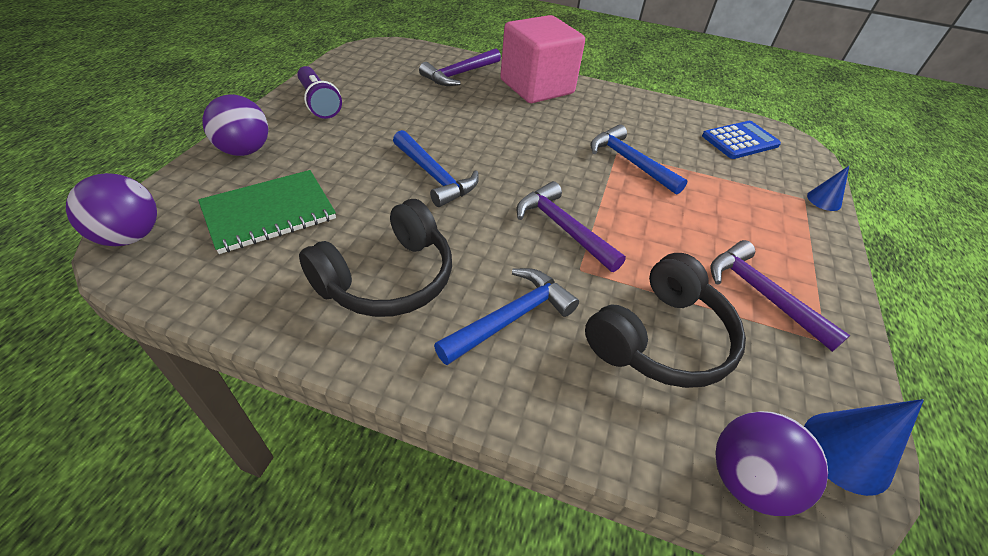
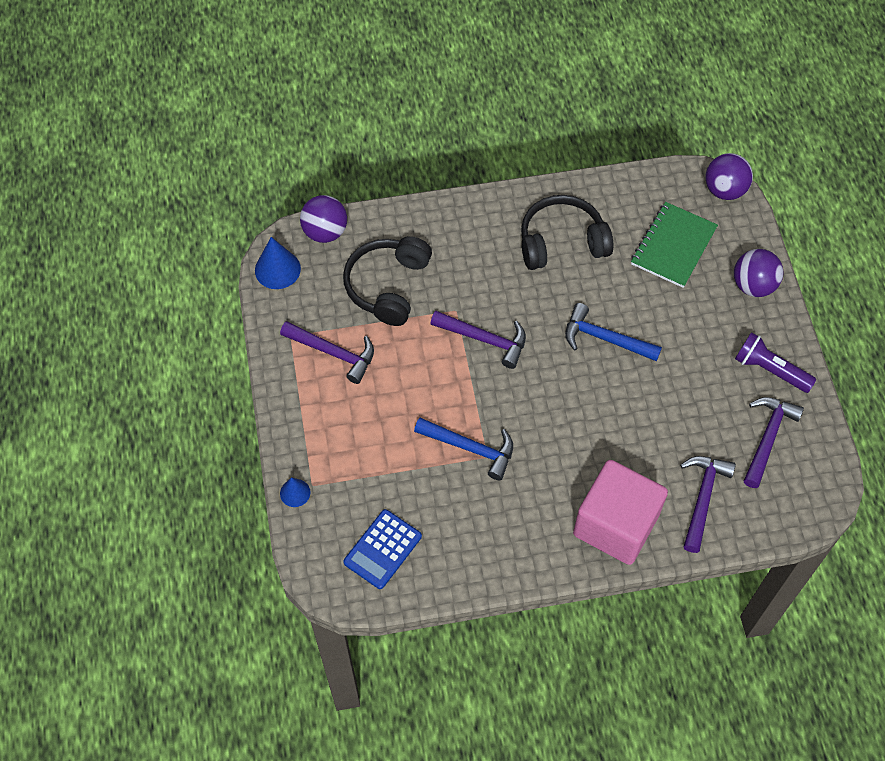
camera: 155 degrees right, 15 degrees up
black headphones [299,199,452,317] -> black headphones turned 60 degrees clockwise [521,195,613,270]
blue hammer [434,268,579,365] -> none
none -> purple hammer [744,397,804,488]

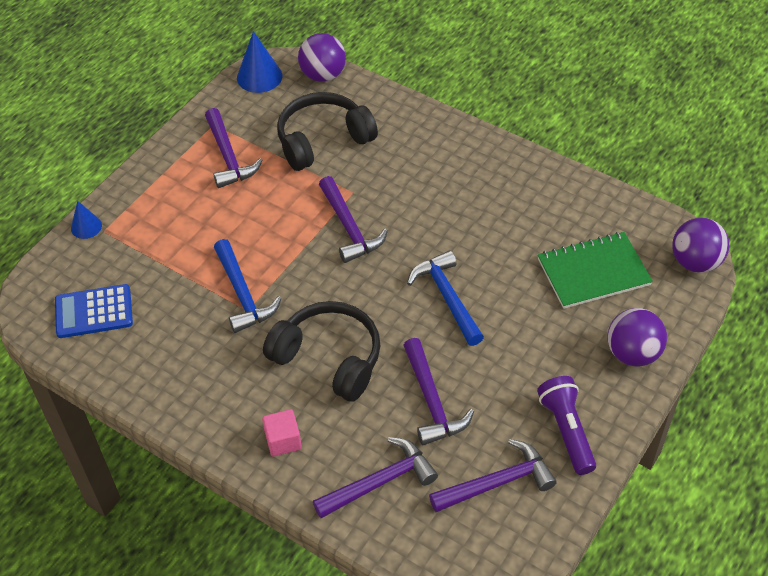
camera: 45 degrees right, 10 degrees down
black headphones [521,195,613,270] -> black headphones moved to [263,301,380,402]
pink cube [573,460,668,565] -> pink cube [262,409,302,457], size x0.41
none -> purple hammer [403,338,474,445]

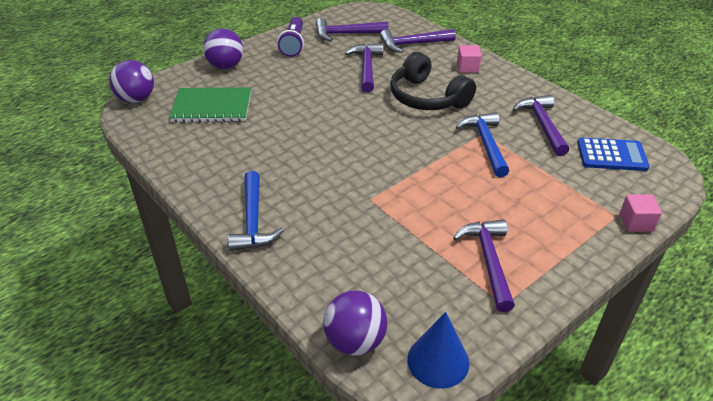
camera: 165 degrees left, 10 degrees down
blue cone [71,201,102,239] -> pink cube [620,194,662,232]
black headphones [277,92,378,171] -> none
purple hammer [319,176,388,263] -> purple hammer moved to [513,95,569,156]
blue hammer [407,250,484,346] -> blue hammer moved to [228,171,284,251]

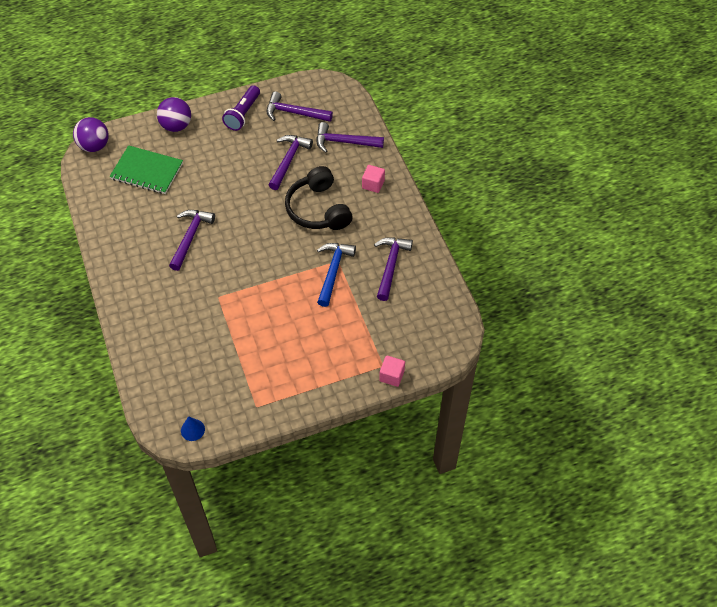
camera: 20 degrees right, 15 degrees up
blue hammer [228,171,284,251] -> none
purple ball [323,290,387,356] -> none
blue cone [407,312,469,389] -> blue cone [181,416,205,441], size x0.61
purple hammer [453,219,515,312] -> purple hammer moved to [169,210,215,271]
blue calculator [578,138,650,171] -> none

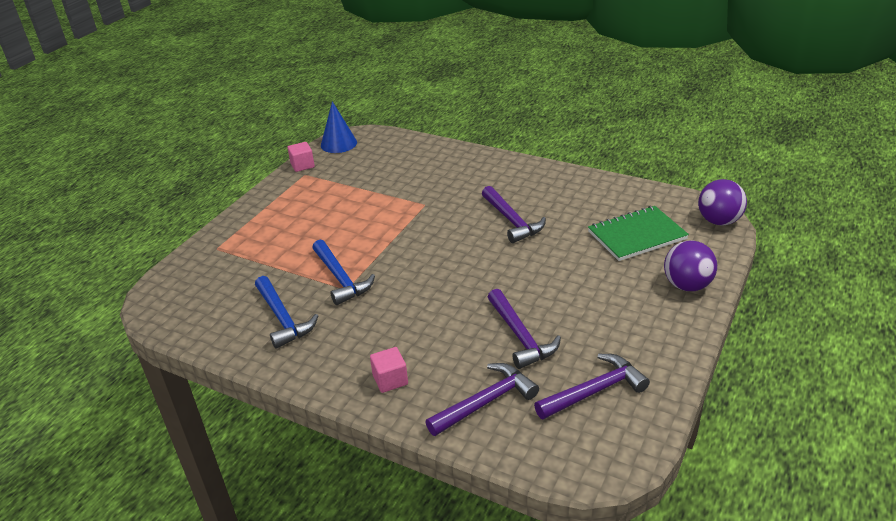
camera: 140 degrees right, 20 degrees down
blue cone [181,416,205,441] -> blue cone [321,101,357,153], size x1.64
purple flashlight [222,85,260,131] -> none
black headphones [285,166,353,230] -> none
purple hammer [374,238,413,301] -> blue hammer [255,276,318,348]
pink cube [379,355,405,387] -> pink cube moved to [287,142,315,172]

